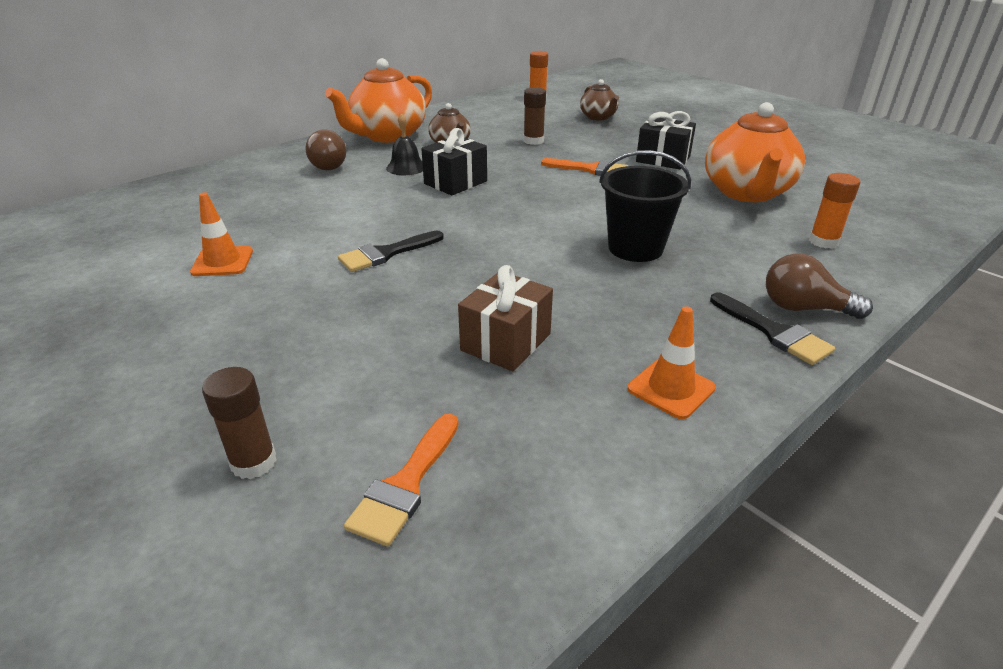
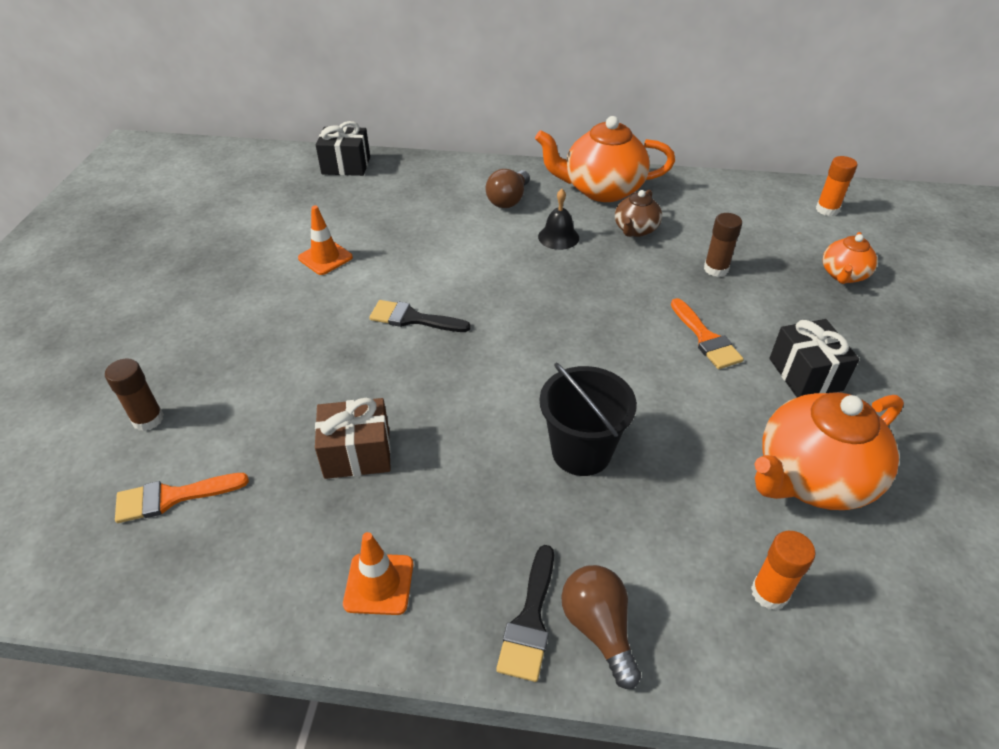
camera: 50 degrees right, 10 degrees up
black gift [421,128,487,196] -> black gift moved to [316,121,370,176]
brown teapot [580,79,619,120] -> orange teapot [823,232,878,284]

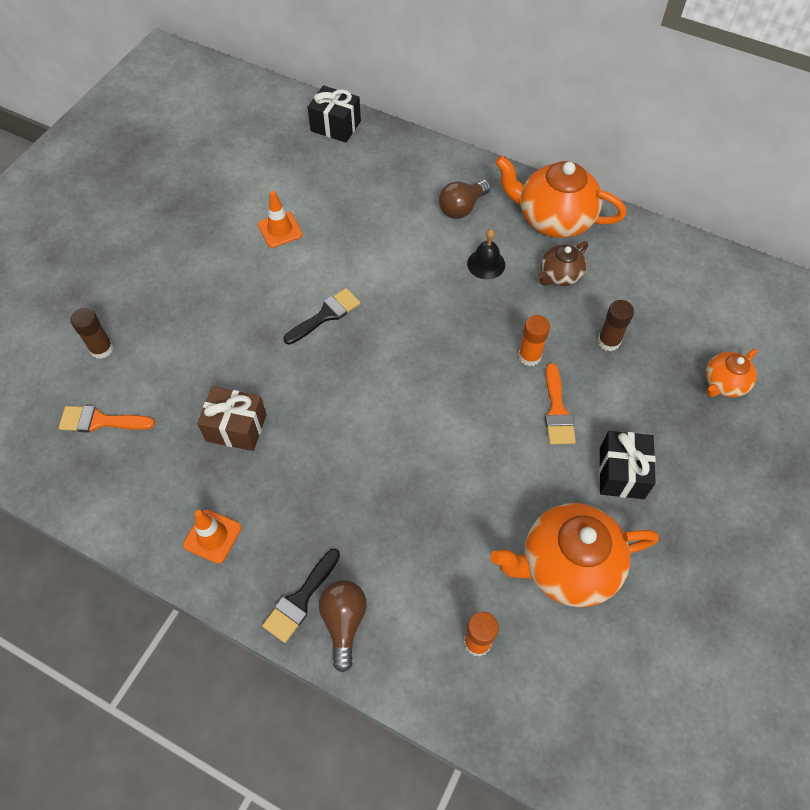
camera: 20 degrees right, 15 degrees up
black brush [369,300,471,332] -> black brush turned 105 degrees clockwise [283,288,361,345]
black bucket [540,363,637,476] -> none
orange glue stick [816,156,857,216] -> orange glue stick moved to [518,315,550,366]

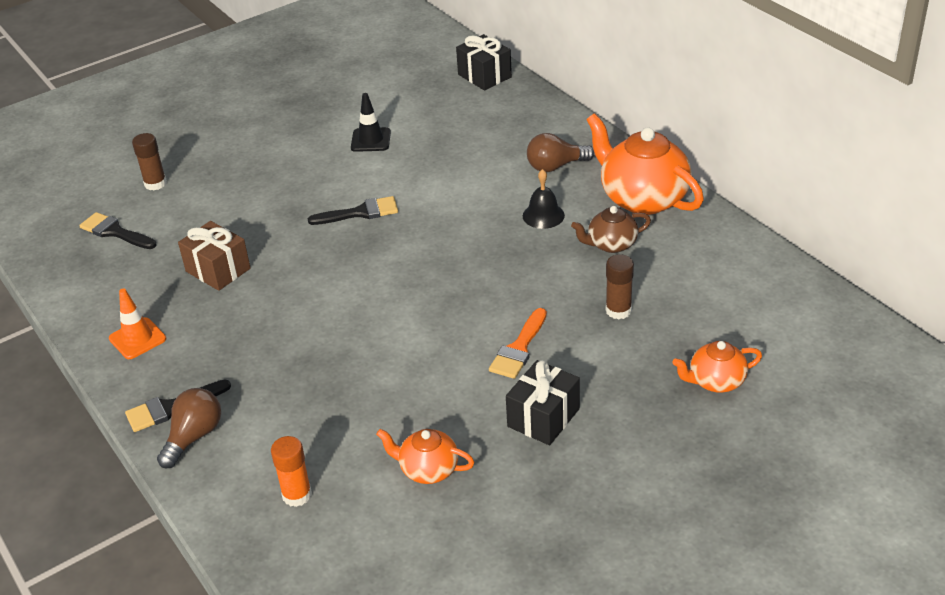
camera: 30 degrees right, 20 degrees down
orange brush [59,406,155,433] -> black brush [79,212,156,249]
orange traffic cone [258,191,303,248] -> black traffic cone [351,93,391,152]
orange teapot [490,503,659,607] -> orange teapot [376,429,474,484], size x0.54
orange glue stick [518,315,550,366] -> none

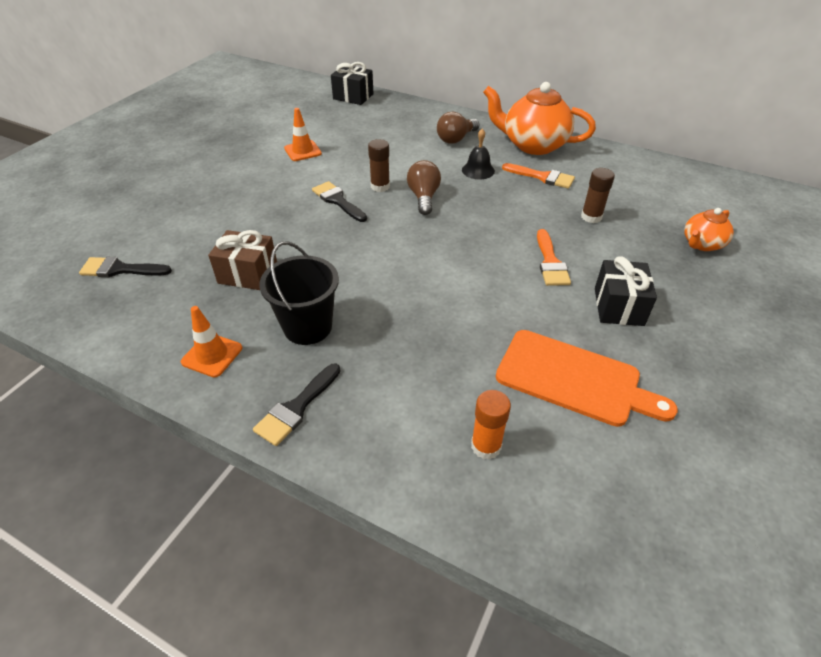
camera: 30 degrees left, 5 degrees up
brown glue stick [132,133,167,190] -> brown glue stick moved to [368,139,390,192]
brown light bulb [157,388,221,469] -> brown light bulb moved to [407,160,441,215]
black brush [308,196,398,225] -> black brush turned 90 degrees counterclockwise [312,181,367,222]
black traffic cone [351,93,391,152] -> orange traffic cone [284,108,322,161]
orange teapot [376,429,474,484] -> orange cutting board [496,330,678,427]
brown teapot [571,206,651,253] -> orange brush [502,163,575,189]
none -> black bucket [259,241,339,345]

